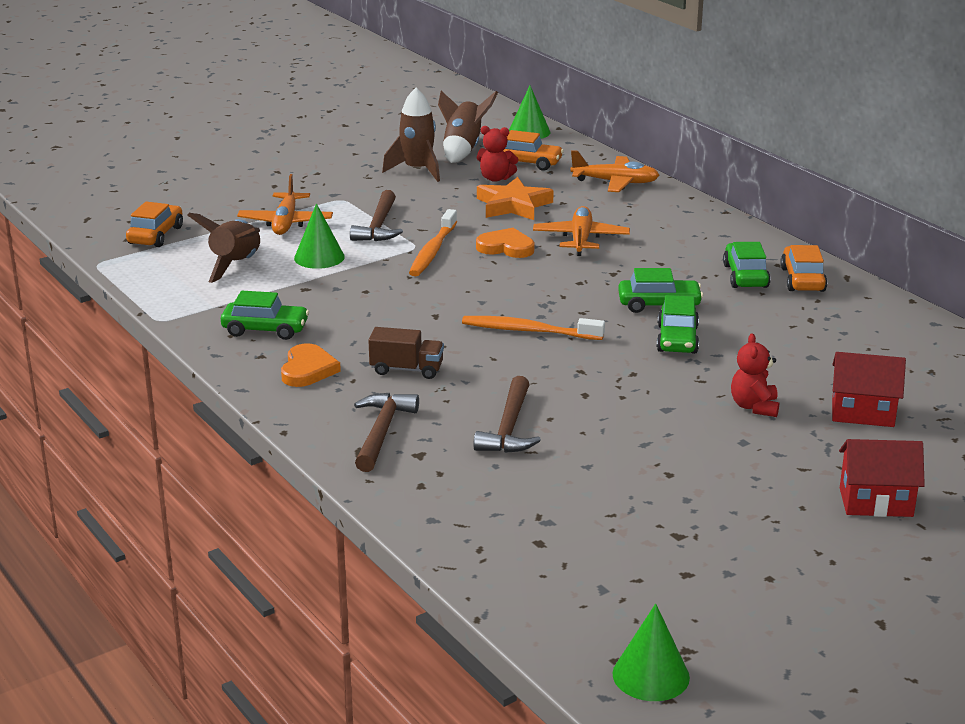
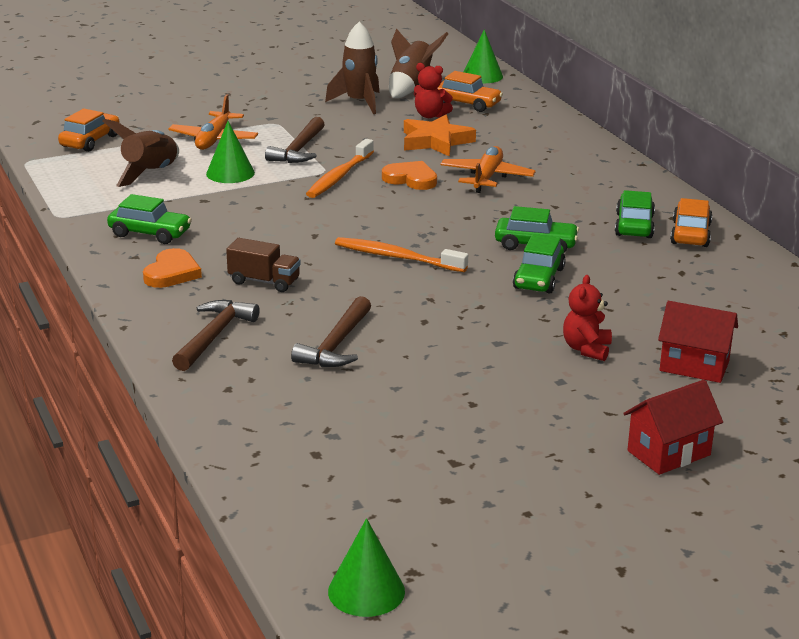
camera: 10 degrees right, 0 degrees up
orange plane [570,150,659,192] -> none
red house [839,439,925,517] -> red house turned 45 degrees counterclockwise [623,380,723,475]

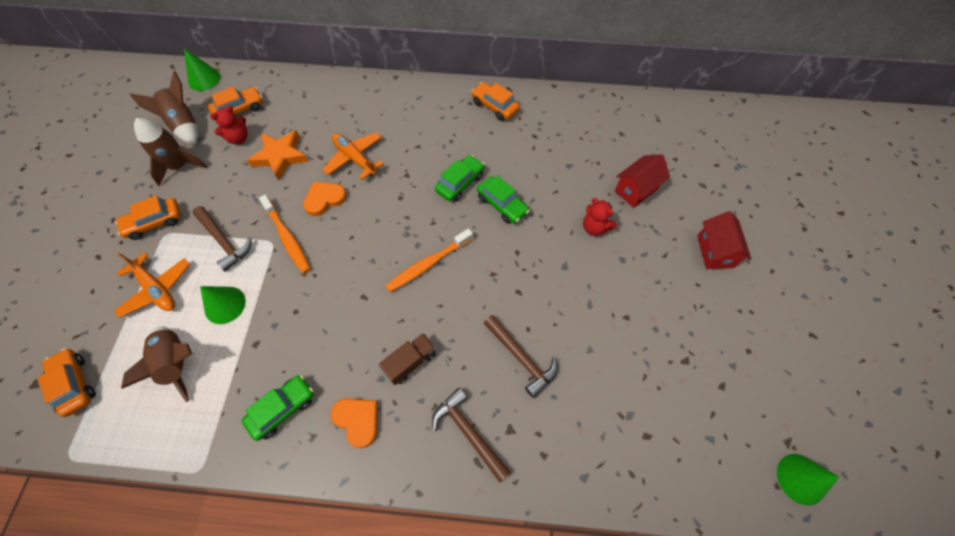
camera: 60 degrees left, 35 degrees up
green car [615,190,655,238] -> none
none -> orange car [115,196,181,240]

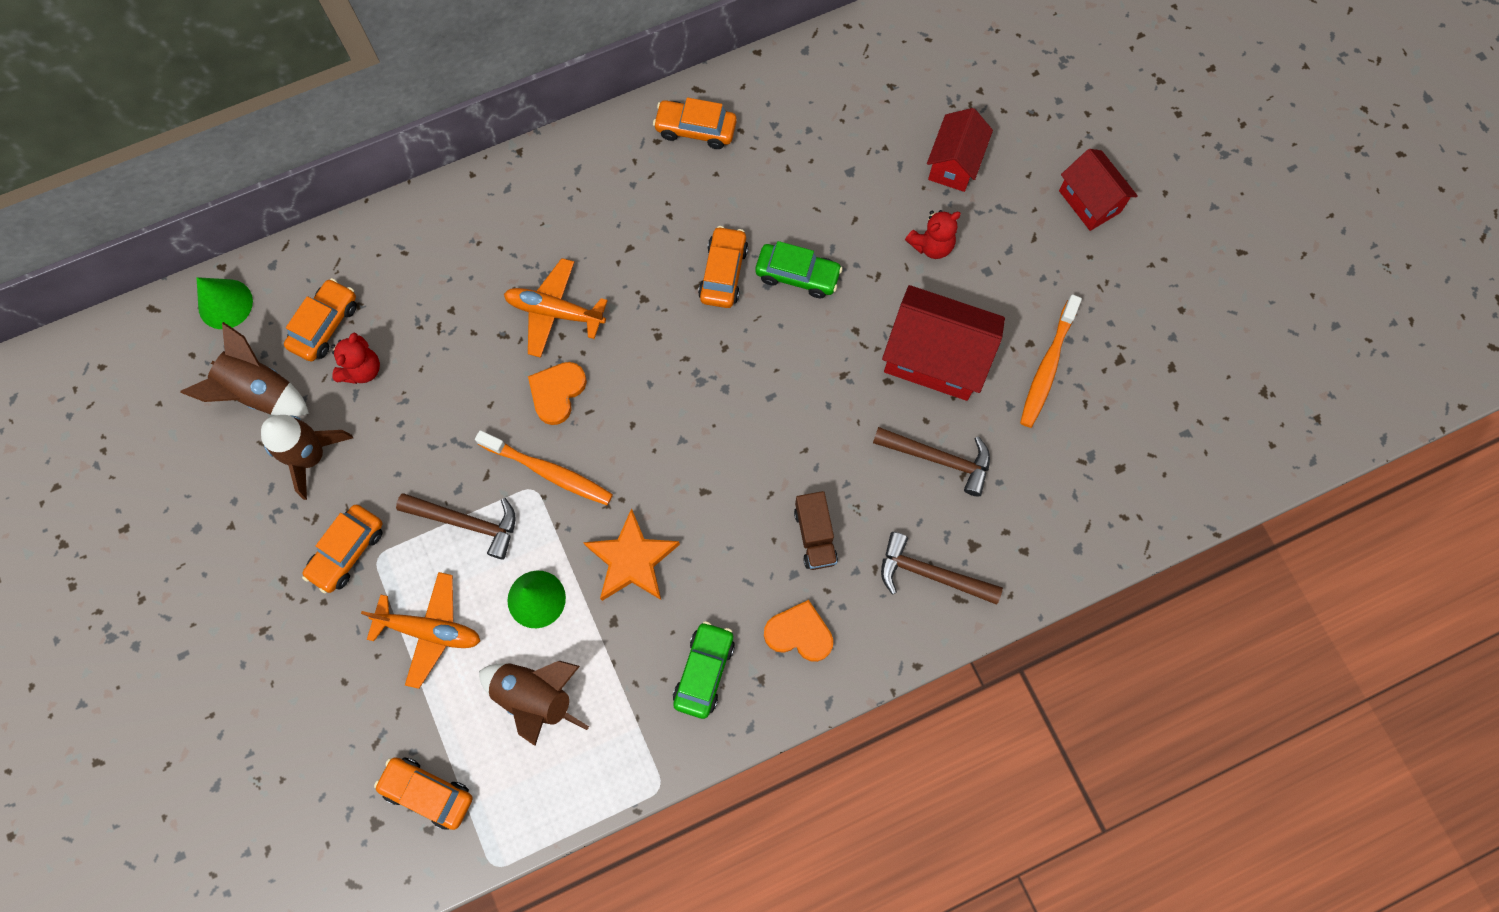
camera: 30 degrees left, 10 degrees up
orange star [247,130,308,180] -> orange star moved to [583,508,680,601]
brown truck [379,333,436,385] -> brown truck turned 150 degrees clockwise [794,491,838,570]
orange toothbrush [385,229,473,292] -> orange toothbrush moved to [1020,294,1082,428]
green car [435,155,485,202] -> orange car [698,226,748,308]
red teddy bear [583,198,617,236] -> red teddy bear turned 45 degrees counterclockwise [905,210,961,259]
green cone [777,454,839,505] -> none
none -> red house [882,285,1005,401]

